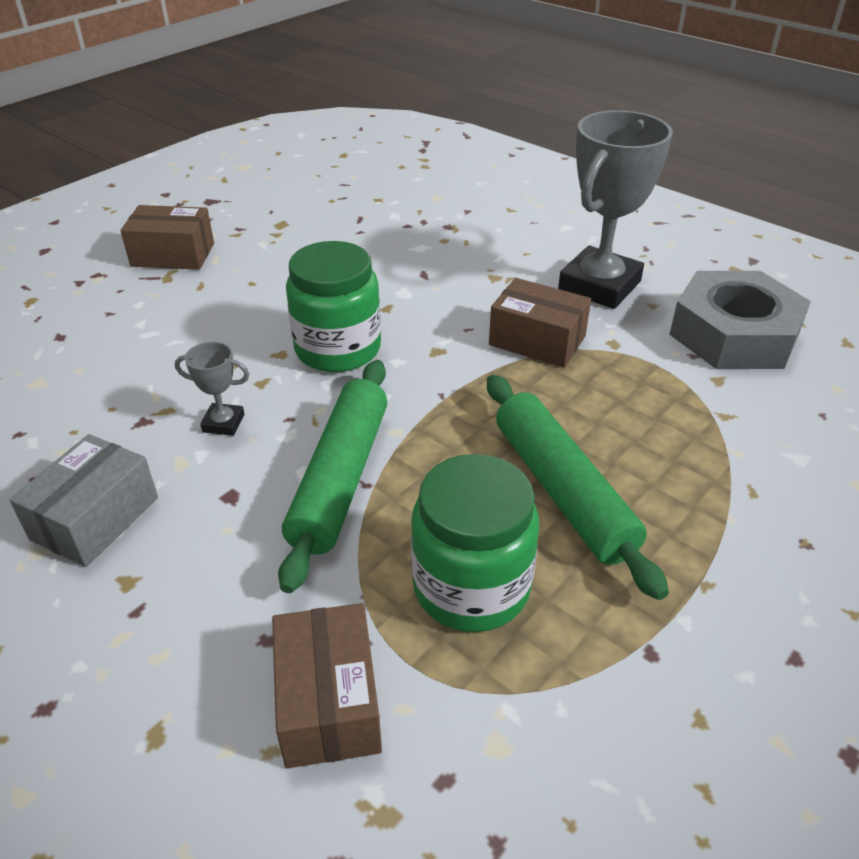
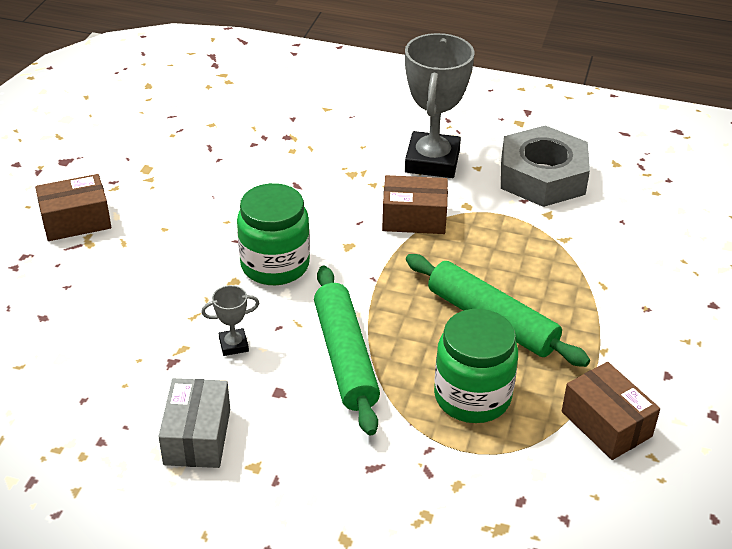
camera: 25 degrees left, 0 degrees up
brown box [272,603,382,768] -> brown box moved to [562,362,660,460]

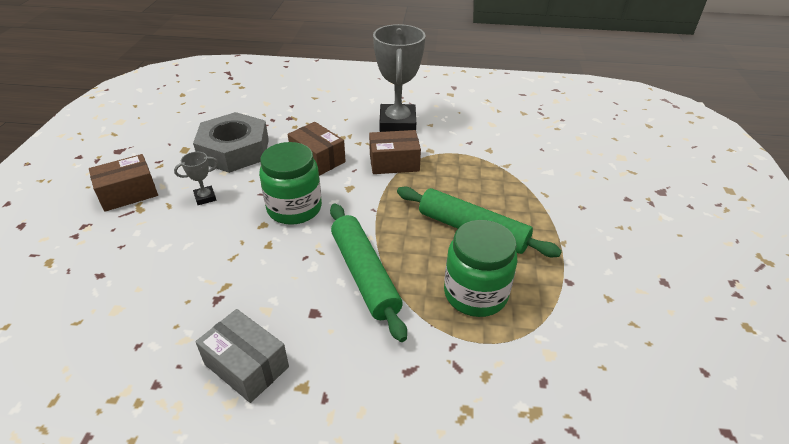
camera: 10 degrees left, 0 degrees up
grey box [158,378,230,468] -> grey box turned 45 degrees counterclockwise [195,309,289,403]
grey trophy [201,285,259,356] -> grey trophy moved to [174,152,218,205]
grey nut [501,125,590,207] -> grey nut moved to [193,112,269,173]
brown box [562,362,660,460] -> brown box moved to [288,122,346,176]

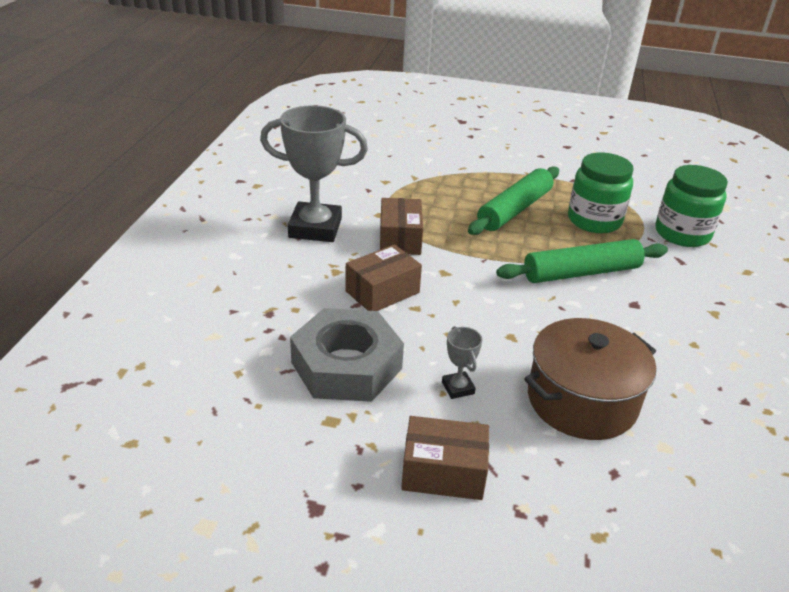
camera: 85 degrees left, 5 degrees down
brown box [89,154,158,212] -> brown box turned 60 degrees counterclockwise [401,416,489,500]
grey box [195,309,289,403] -> none
green jar [259,142,322,225] -> green jar moved to [655,165,728,247]
none -> brown pot [524,318,656,440]

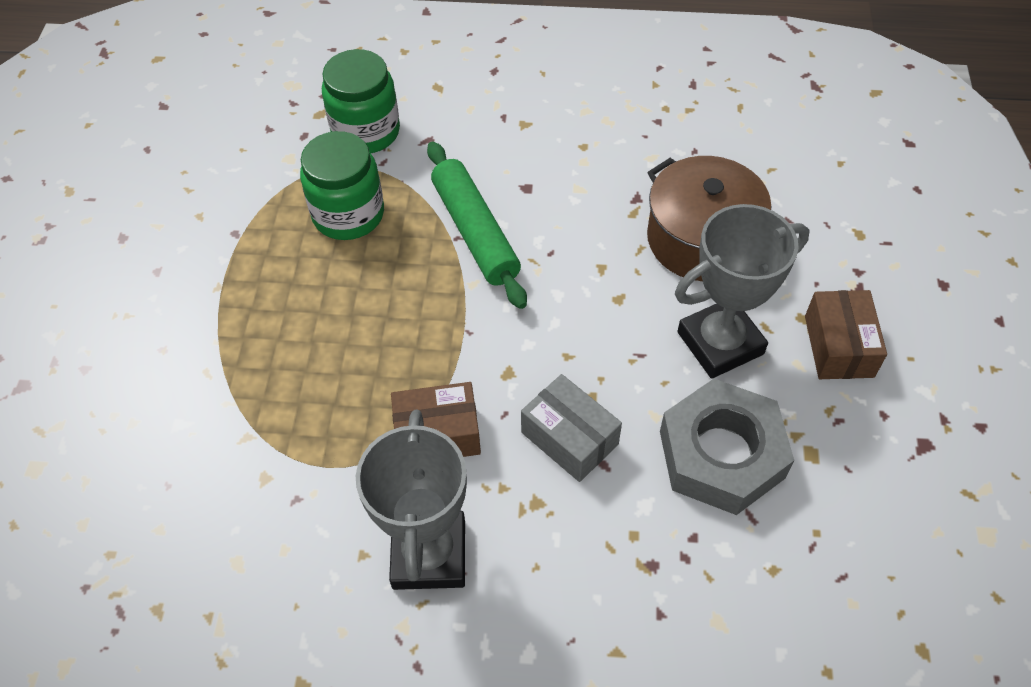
camera: 95 degrees left, 20 degrees up
brown box [345,244,422,311] -> grey box [521,374,622,482]
grey trophy [442,326,482,399] -> grey trophy [675,204,809,379], size x2.31
green rolling pin [468,166,559,235] -> none

